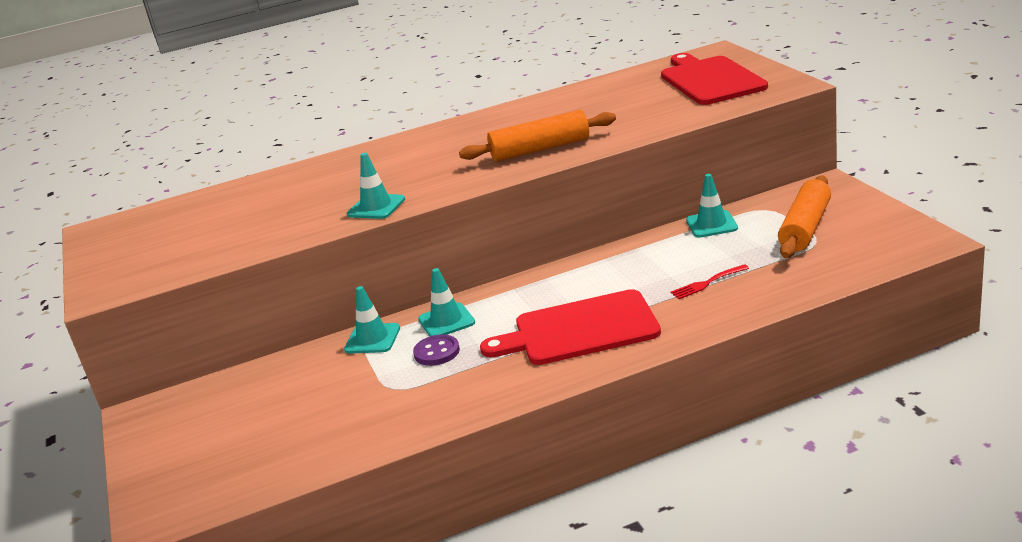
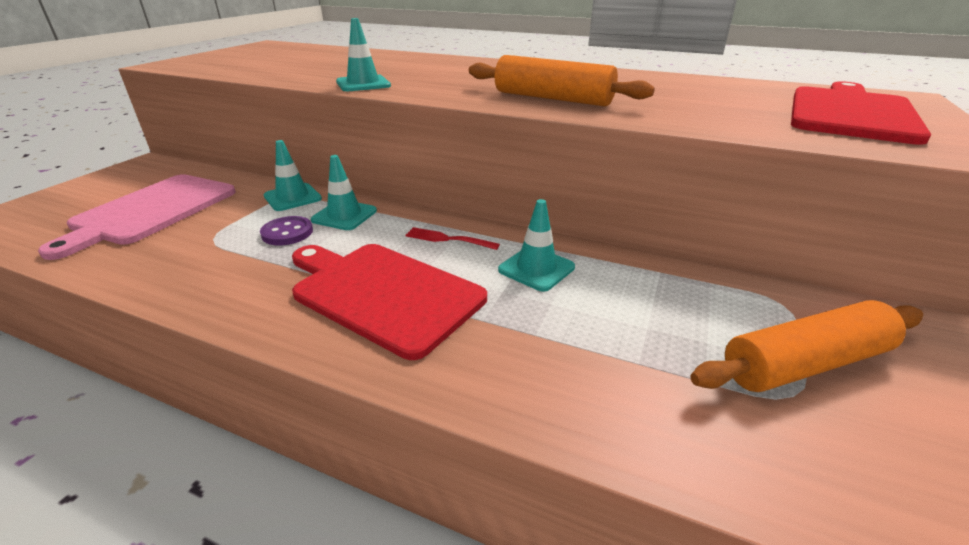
camera: 40 degrees right, 5 degrees up
red fork [671,264,749,299] -> red fork moved to [405,227,500,250]
turquoise traffic cone [686,174,738,238] -> turquoise traffic cone moved to [498,199,575,291]
none -> pink cutting board [38,174,236,260]

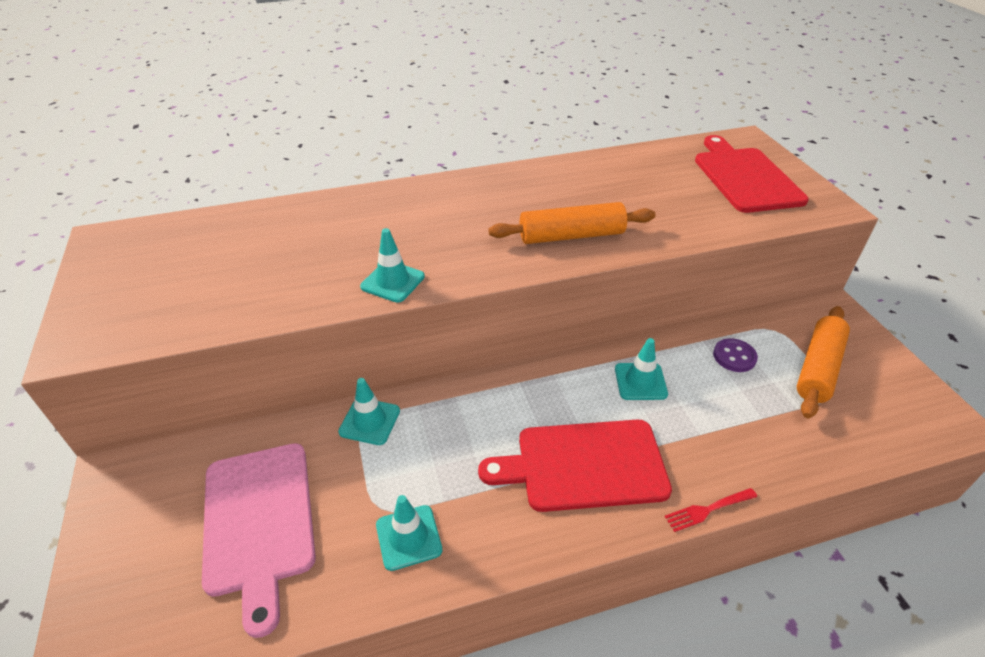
camera: 40 degrees left, 10 degrees up
purple button [260,216,313,245] -> purple button moved to [713,338,758,372]
turquoise traffic cone [311,155,377,230] -> turquoise traffic cone moved to [376,495,442,571]
red fork [405,227,500,250] -> red fork moved to [665,488,757,532]

